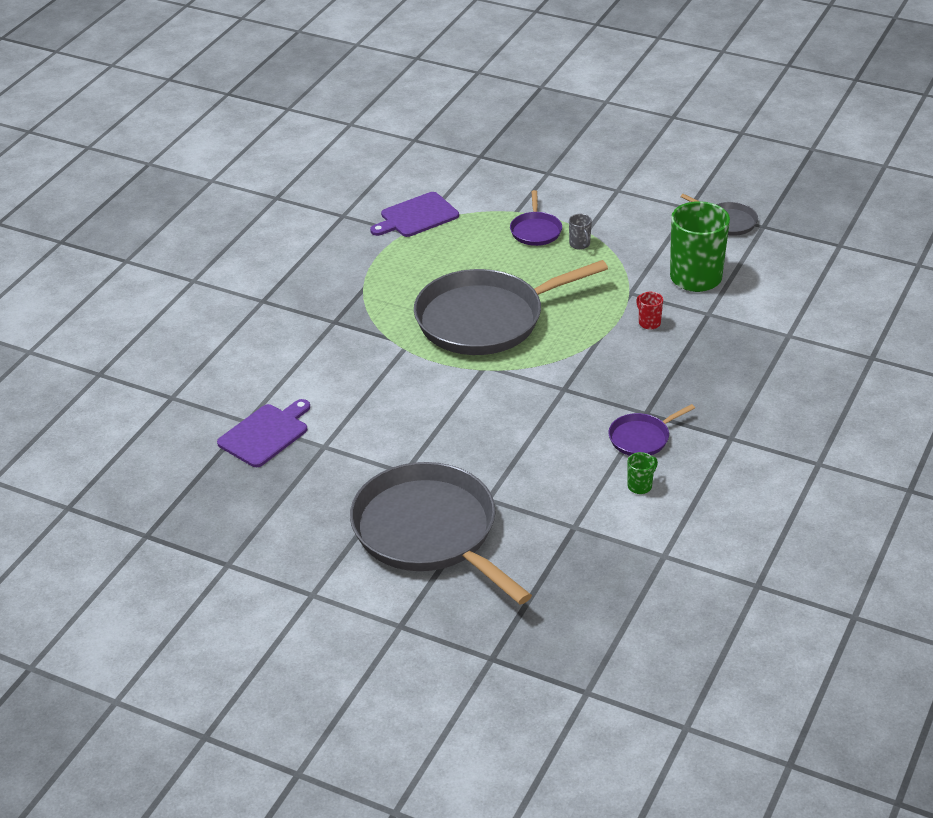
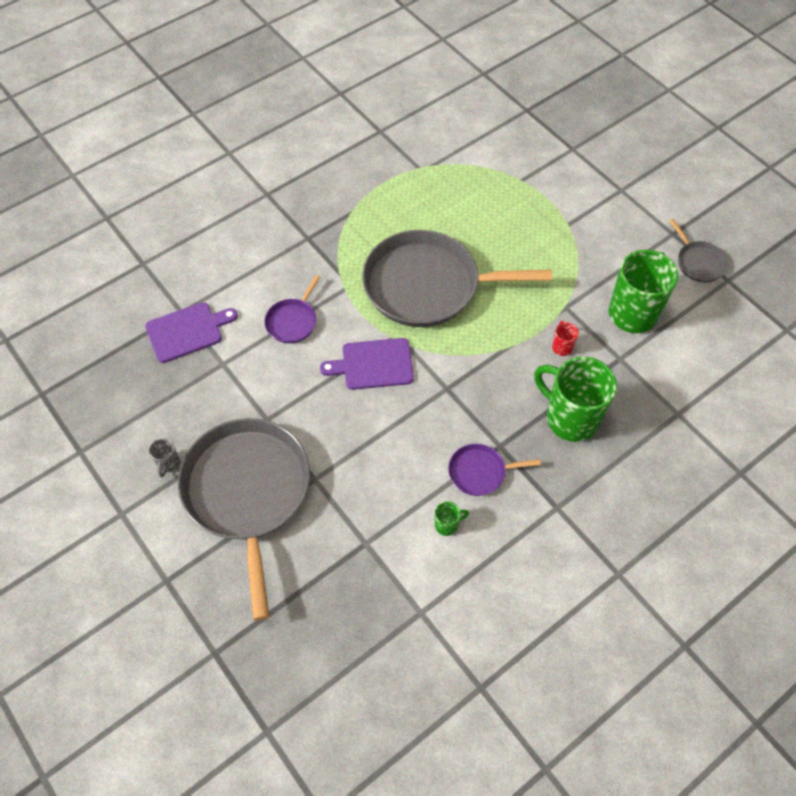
camera: 25 degrees right, 20 degrees up
purple cutting board [370,192,459,237] -> purple cutting board moved to [320,338,414,390]
purple pan [510,190,562,246] -> purple pan moved to [264,275,320,343]
grey mug [569,214,592,250] -> grey mug moved to [149,438,179,477]
none -> green mug [534,357,617,442]

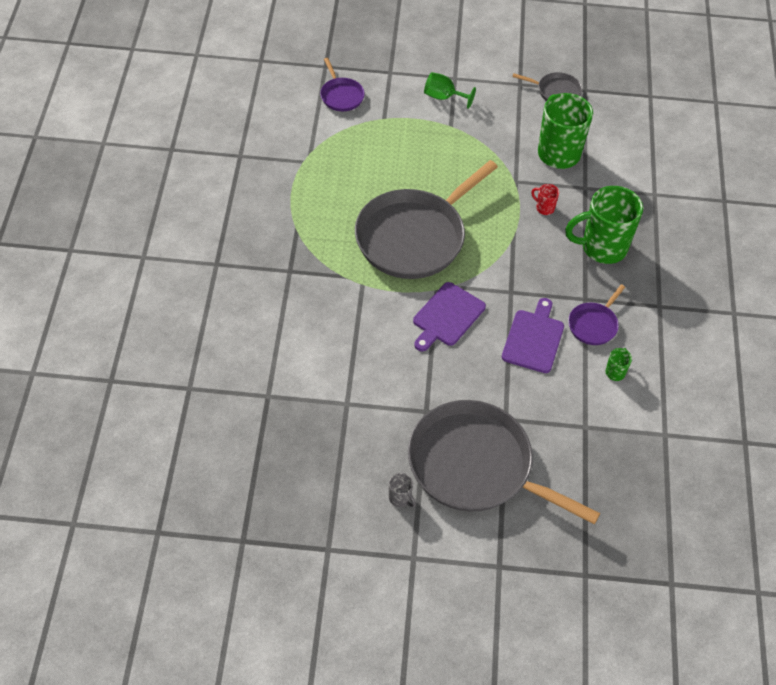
camera: 50 degrees left, 5 degrees down
purple cutting board [145,302,238,363] -> purple cutting board moved to [502,298,564,373]
purple pan [264,275,320,343] -> purple pan moved to [320,58,365,111]
none -> green goblet [424,72,476,109]

